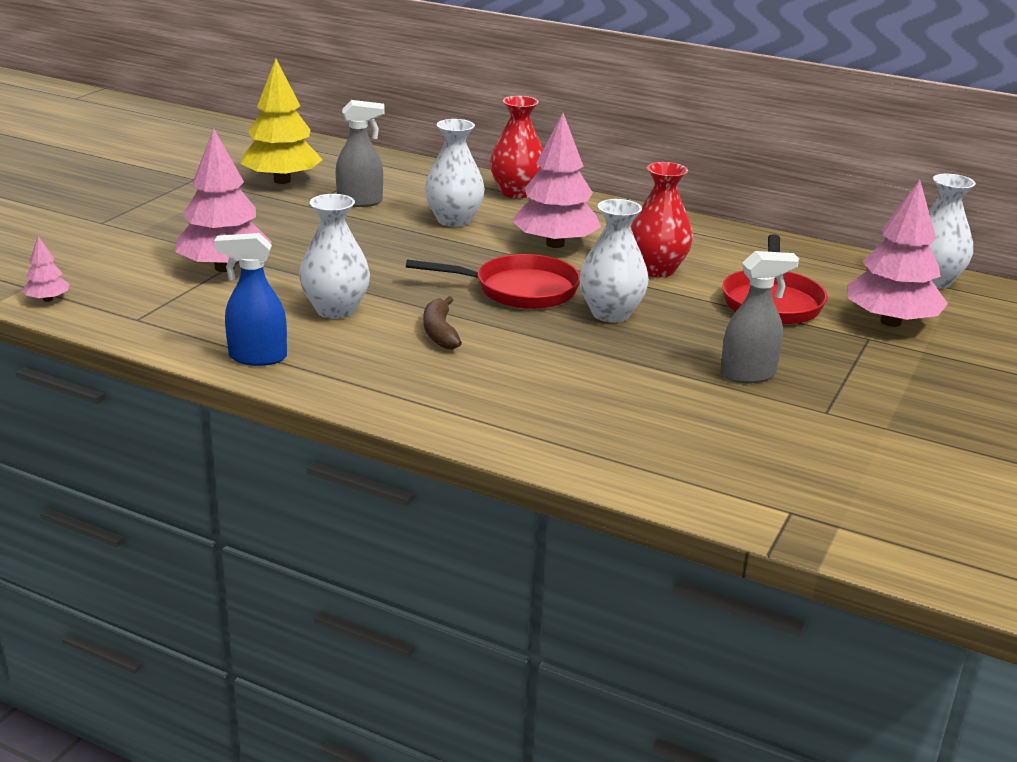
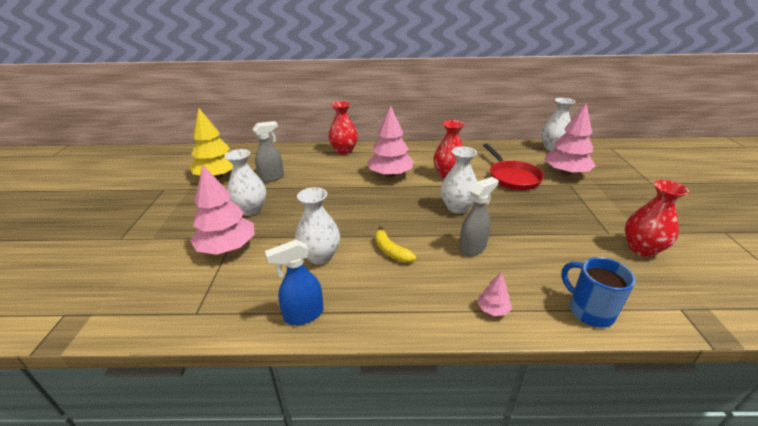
camera: 25 degrees left, 5 degrees up
pink tree [22,236,70,302] -> pink tree moved to [477,272,512,316]
red pan [406,254,580,309] -> none
brown banana [424,296,462,350] -> yellow banana [375,226,416,263]
white vase [425,119,485,227] -> white vase moved to [225,149,266,216]
grey spray bottle [720,251,799,383] -> grey spray bottle moved to [459,177,498,256]
none -> blue mug [561,257,636,328]
none -> red vase [625,180,689,257]

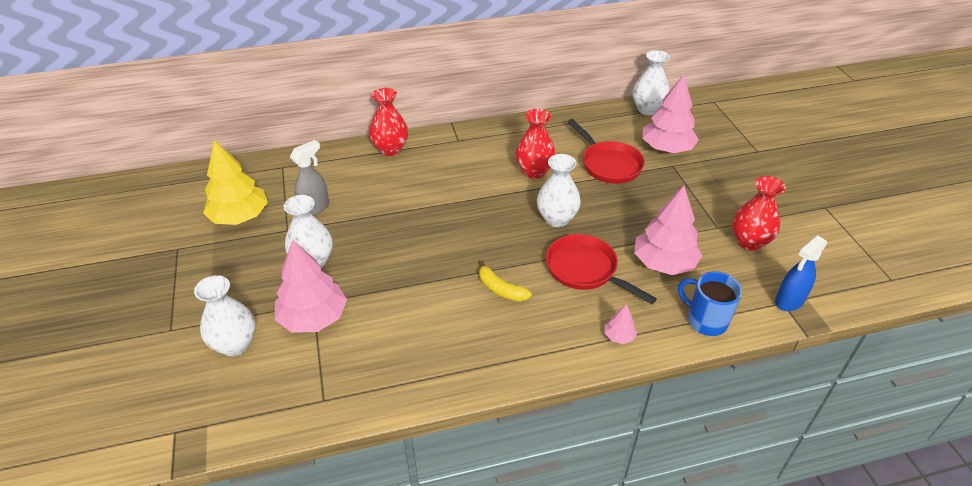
camera: 15 degrees left, 10 degrees up
blue spray bottle [265,239,324,325] -> blue spray bottle moved to [775,235,828,311]
white vase [295,187,340,265] -> white vase moved to [194,275,256,356]
pink tree [367,105,413,177] -> pink tree moved to [634,186,702,275]
grey spray bottle [459,177,498,256] -> red pan [546,234,657,304]

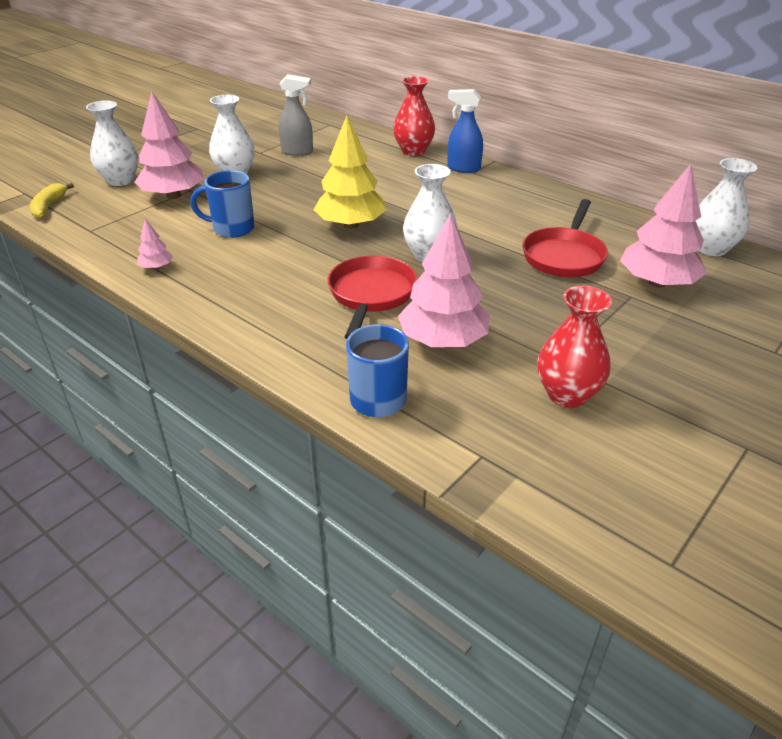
camera: 55 degrees right, 5 degrees down
yellow tree [203,140,268,225] -> yellow tree moved to [314,115,387,229]
yellow banana [479,261,532,301] -> yellow banana moved to [30,183,74,218]
red vase [515,109,556,179] -> none
pink tree [604,304,637,344] -> pink tree moved to [137,219,174,270]
blue spray bottle [775,235,828,311] -> blue spray bottle moved to [447,89,483,173]
none -> blue mug [190,170,255,238]

